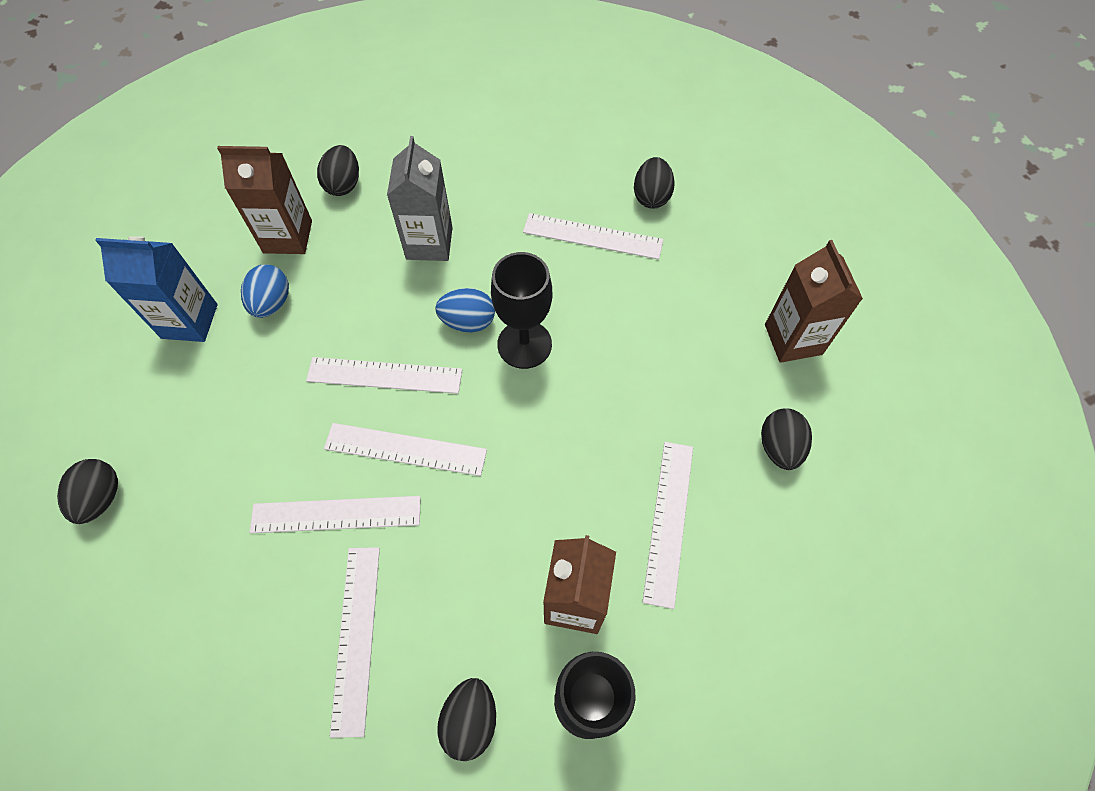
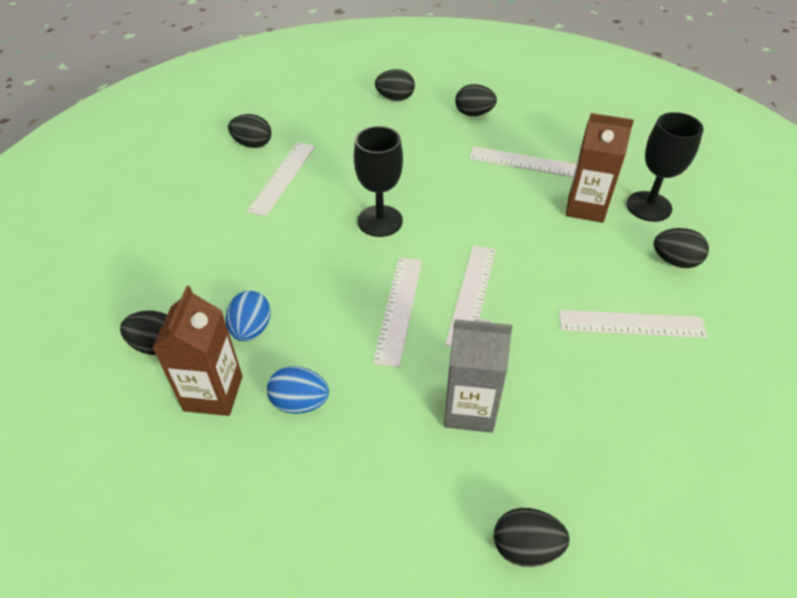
camera: 85 degrees left, 15 degrees down
blue carton [95,236,217,342] -> none
white ruler [249,496,421,533] -> none
grey carton [387,136,453,261] -> grey carton moved to [444,319,512,433]
blue egg [435,288,495,332] -> blue egg moved to [225,291,271,341]
brown carton [765,240,863,363] -> black egg [375,69,415,101]

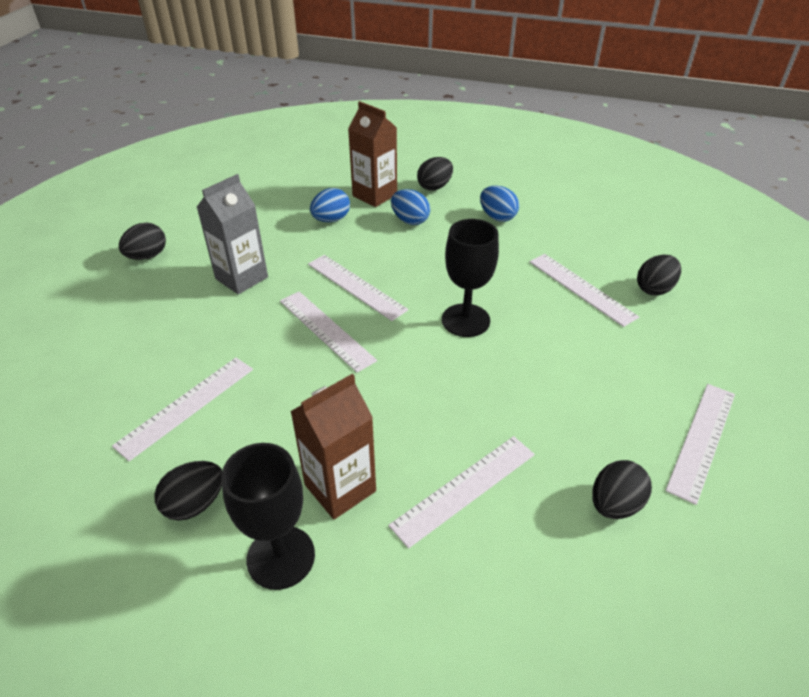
camera: 125 degrees right, 5 degrees down
black egg [375,69,415,101] -> white ruler [665,384,735,505]
none -> blue egg [480,186,519,222]

